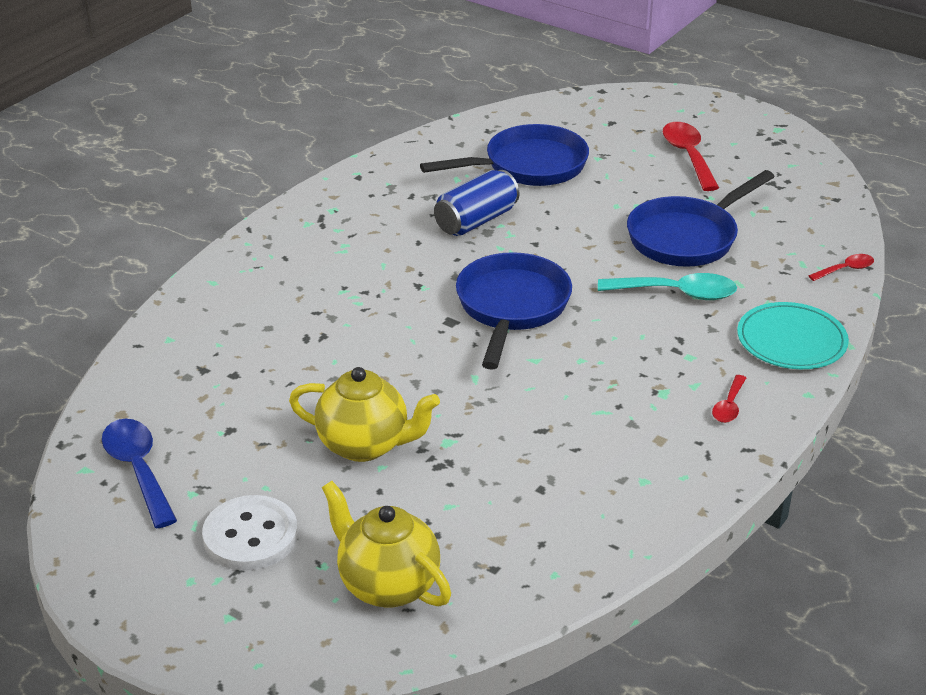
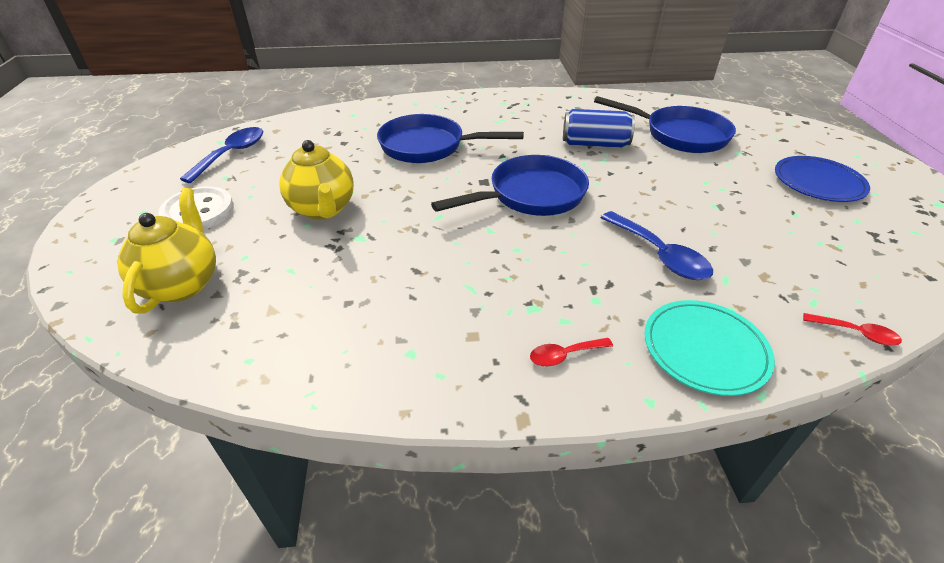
camera: 50 degrees right, 5 degrees up
turquoise spoon [598,273,737,300] -> blue spoon [601,211,713,280]
blue pan [627,170,775,267] -> blue pan moved to [377,114,524,163]
red spoon [663,122,719,191] -> blue plate [775,156,870,202]

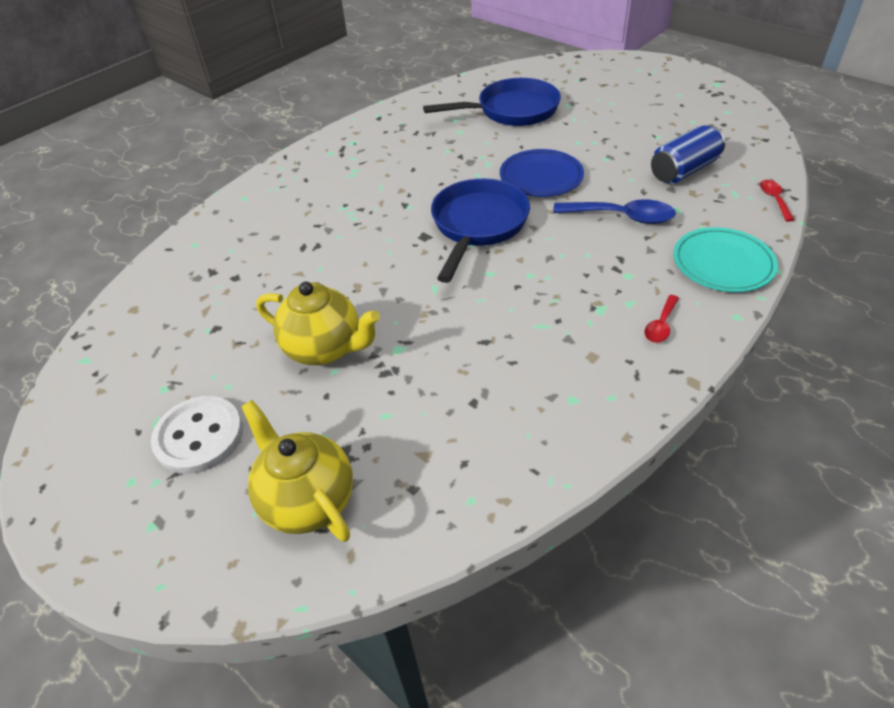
camera: 40 degrees left, 5 degrees up
blue spoon [180,127,263,183] -> none
blue pan [377,114,524,163] -> none
blue can [563,109,635,148] -> blue can moved to [651,125,725,184]
blue plate [775,156,870,202] -> blue plate moved to [500,149,584,197]
red spoon [803,313,902,345] -> red spoon turned 75 degrees counterclockwise [760,180,794,222]

